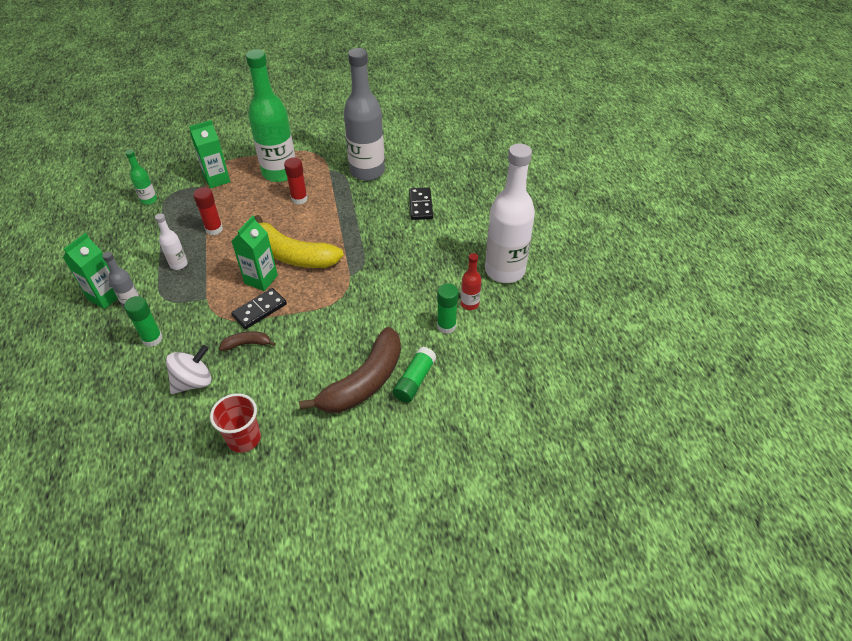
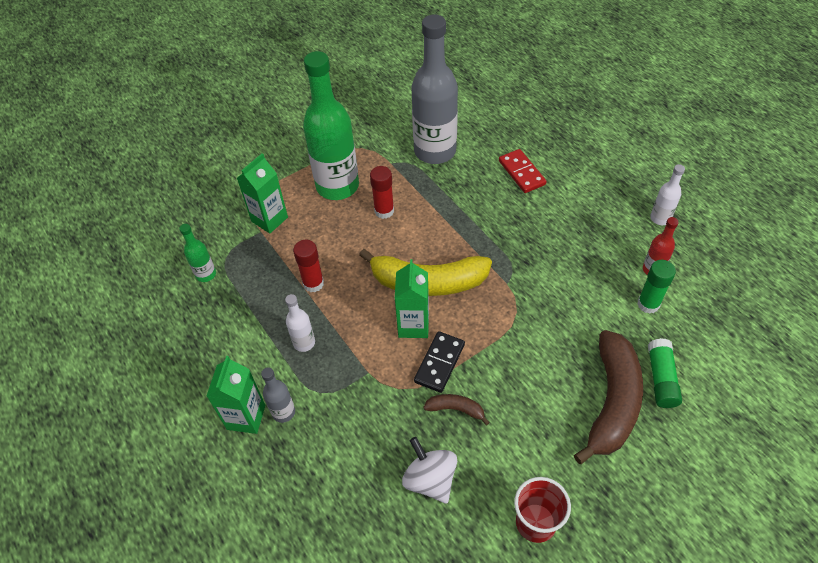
camera: 20 degrees left, 5 degrees up
green glue stick [124,296,163,347] -> none
white spinning top [166,345,211,394] -> white spinning top turned 60 degrees counterclockwise [402,437,457,504]
brown banana [219,331,276,351] -> brown banana turned 45 degrees clockwise [423,394,490,425]
black domino [409,187,433,220] -> red domino [499,149,547,193]
white bottle [485,144,535,283] -> white bottle [650,164,685,225], size x0.44

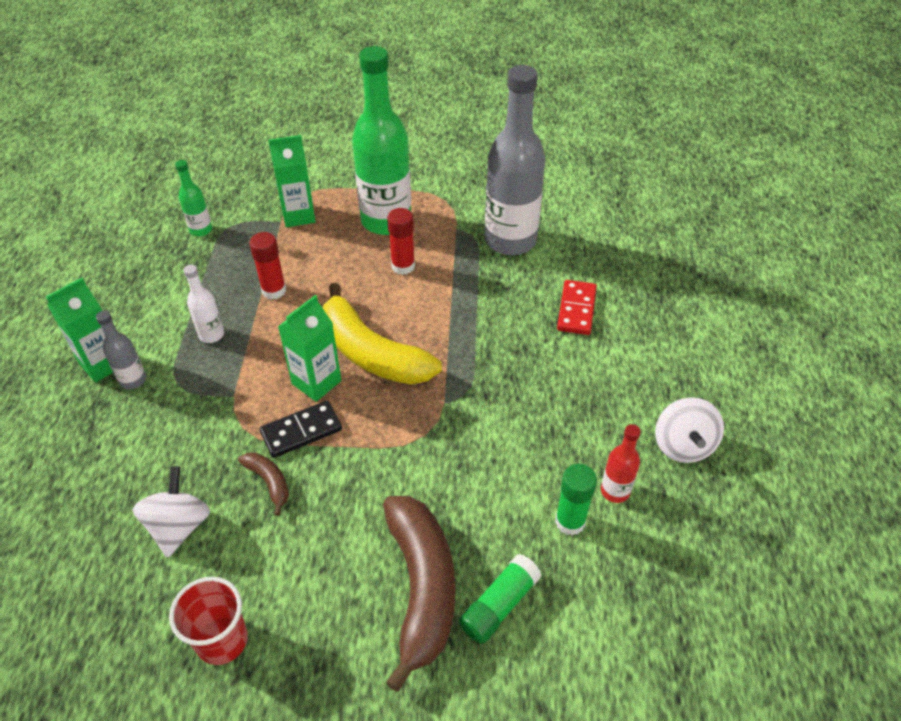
camera: 35 degrees right, 5 degrees down
brown banana [574,330,643,464] -> brown banana turned 60 degrees counterclockwise [383,496,455,692]
white bottle [650,164,685,225] -> white spinning top [655,397,724,463]

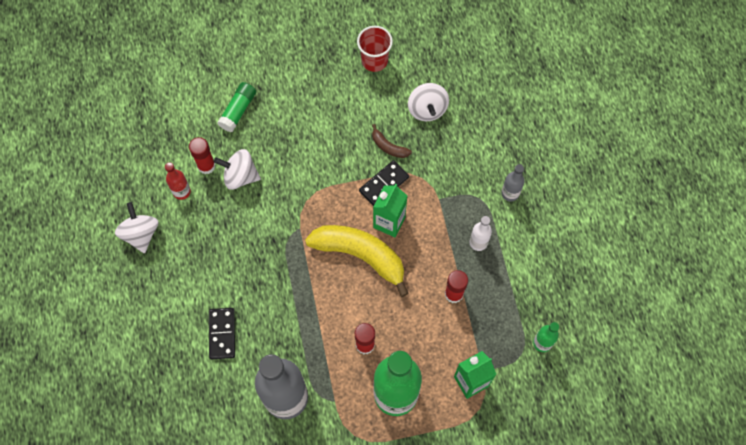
camera: 165 degrees right, 20 degrees up
green carton [46,278,113,383] -> none
brown banana [383,496,455,692] -> none
green glue stick [555,464,597,536] -> red glue stick [189,137,215,174]
red domino [557,280,597,335] -> black domino [209,308,235,359]
none -> white spinning top [214,149,261,190]

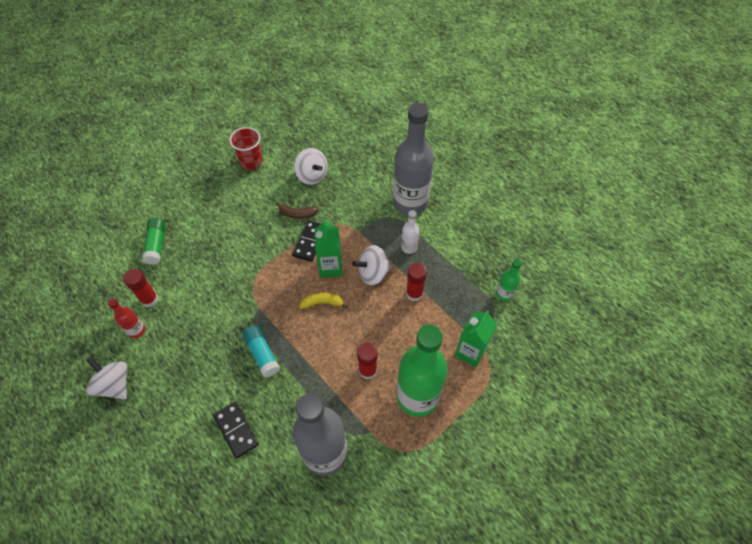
camera: 30 degrees left, 10 degrees down
white spinning top [214,149,261,190] -> white spinning top moved to [352,245,392,285]
yellow banana [305,225,409,297] -> yellow banana [299,293,348,309], size x0.45
grey bottle [501,164,524,202] -> grey bottle [393,103,434,215], size x2.26
none -> turquoise glue stick [242,326,280,378]

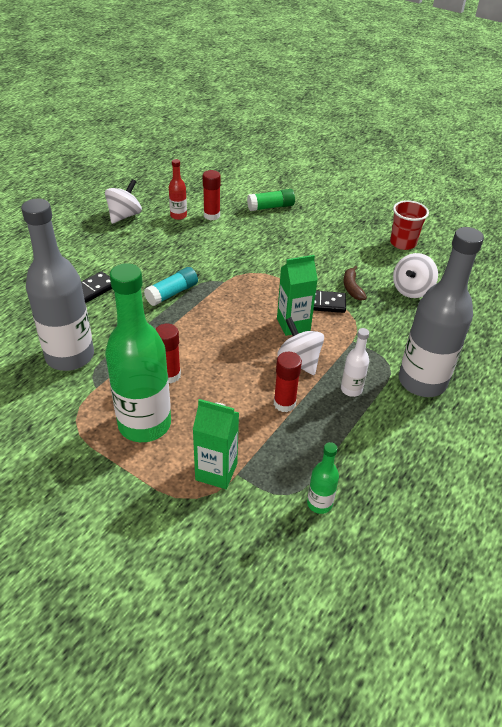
camera: 75 degrees right, 15 degrees down
yellow banana [299,293,348,309] -> none

